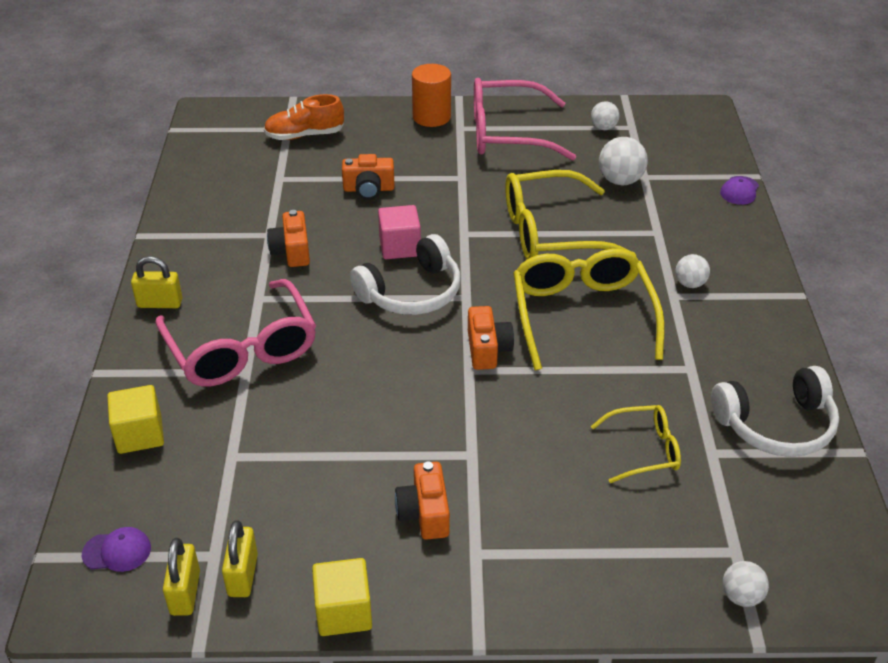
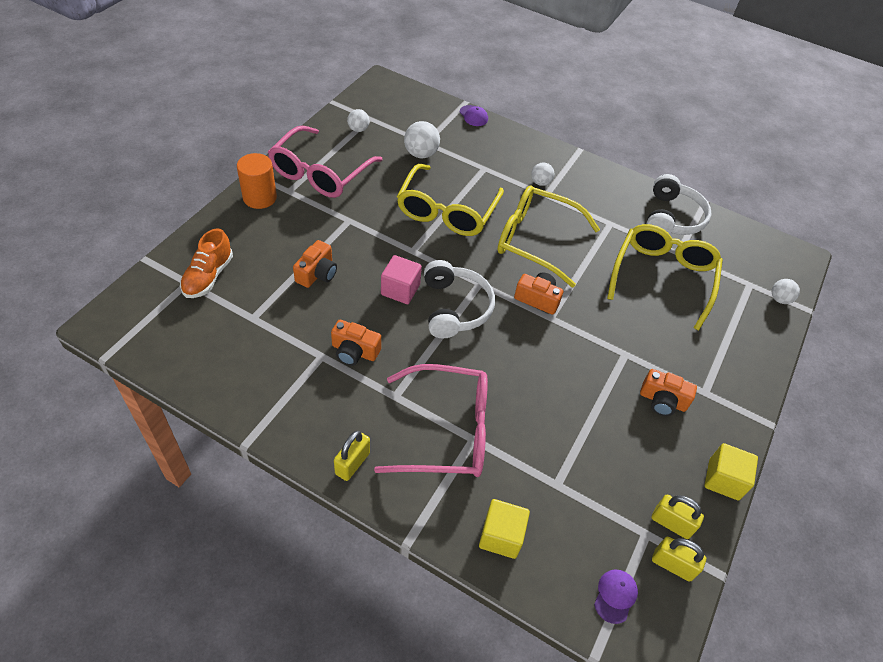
camera: 65 degrees left, 10 degrees up
yellow glasses [591,405,681,483] -> yellow glasses [607,224,723,331], size x1.87

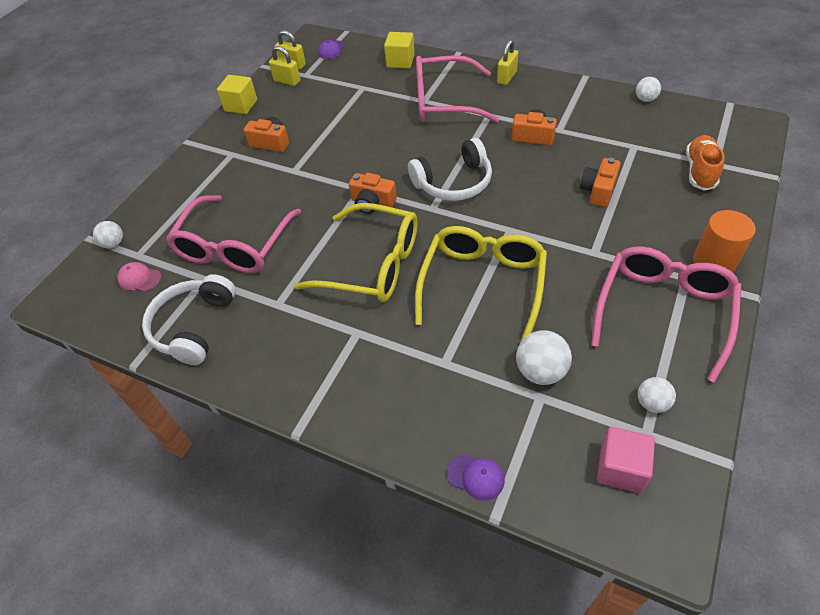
camera: 175 degrees left, 0 degrees up
pink cube [381,255,422,304] -> pink cube moved to [597,427,655,493]
white headphones [424,260,495,338] -> white headphones turned 105 degrees counterclockwise [408,138,492,201]
purple cap [460,105,488,126] -> purple cap turned 150 degrees clockwise [447,454,505,500]
white ball [531,162,555,186] -> white ball moved to [636,77,661,102]
yellow glasses [607,224,723,331] -> pink glasses [166,195,301,273]
none -> pink cap [117,262,161,292]

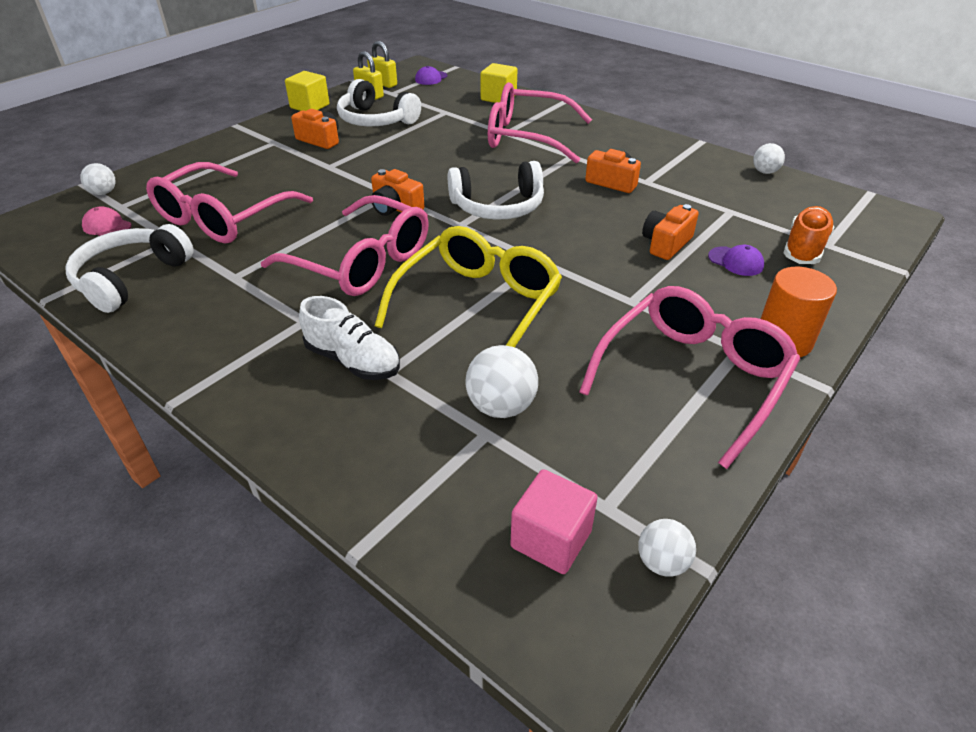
camera: 10 degrees right, 10 degrees down
yellow glasses [294,203,418,302] -> pink glasses [261,195,429,296]
purple cap [447,454,505,500] -> purple cap moved to [708,245,764,276]
yellow padlock [497,40,518,85] -> none
white ball [638,377,676,413] -> white ball moved to [638,519,696,577]
none -> white shoe [299,296,400,380]
none -> white headphones [337,79,421,126]

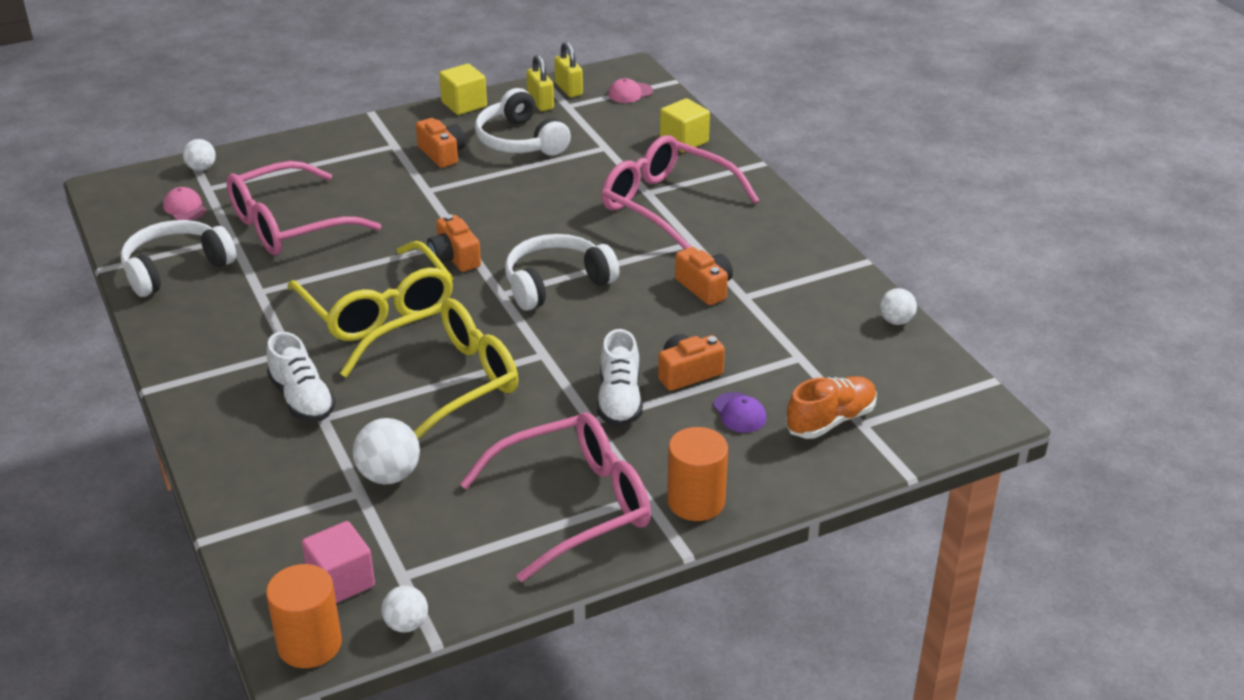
camera: 25 degrees right, 5 degrees down
pink glasses [261,195,429,296] -> yellow glasses [287,241,453,341]
purple cap [415,66,447,85] -> pink cap [608,78,653,103]
white headphones [448,161,544,220] -> white headphones turned 135 degrees clockwise [505,234,619,311]
none -> orange cylinder [266,564,342,668]
none -> white shoe [597,329,643,427]

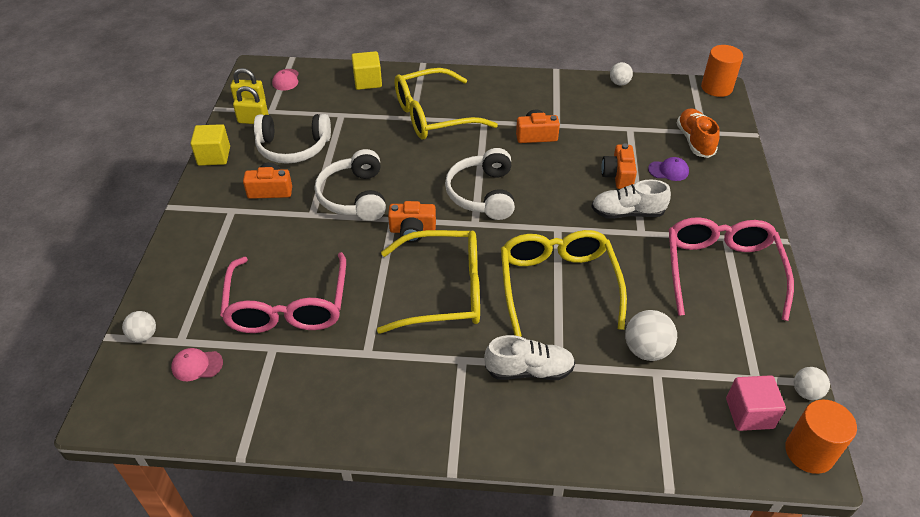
camera: 60 degrees left, 10 degrees up
white headphones [121,220,236,297] -> white headphones moved to [315,149,386,221]
white shoe [597,329,643,427] -> white shoe turned 150 degrees clockwise [591,180,671,219]
pink glasses [602,135,759,250] -> yellow glasses [395,68,498,139]
orange cylinder [667,427,728,521] -> orange cylinder moved to [701,45,743,97]

